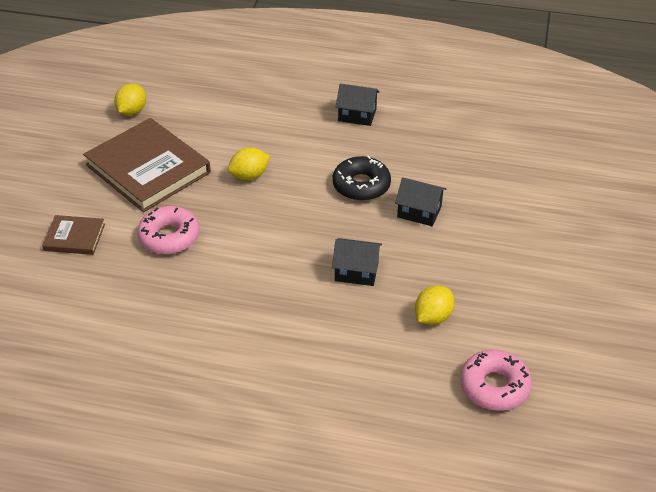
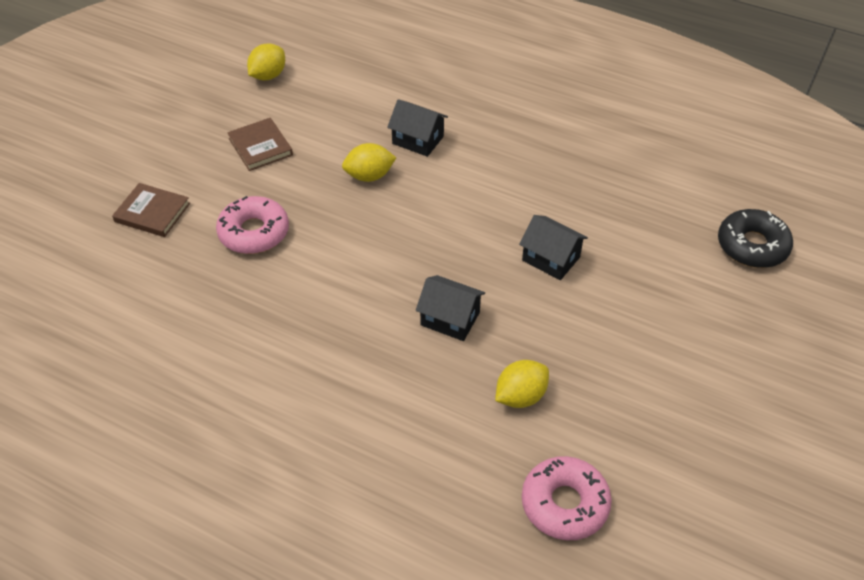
camera: 15 degrees right, 5 degrees up
brown book [83,118,211,212] -> brown book [227,118,293,171], size x0.49
black donut [333,156,391,201] -> black donut moved to [718,209,793,268]
black house [336,84,380,126] -> black house moved to [387,99,448,157]

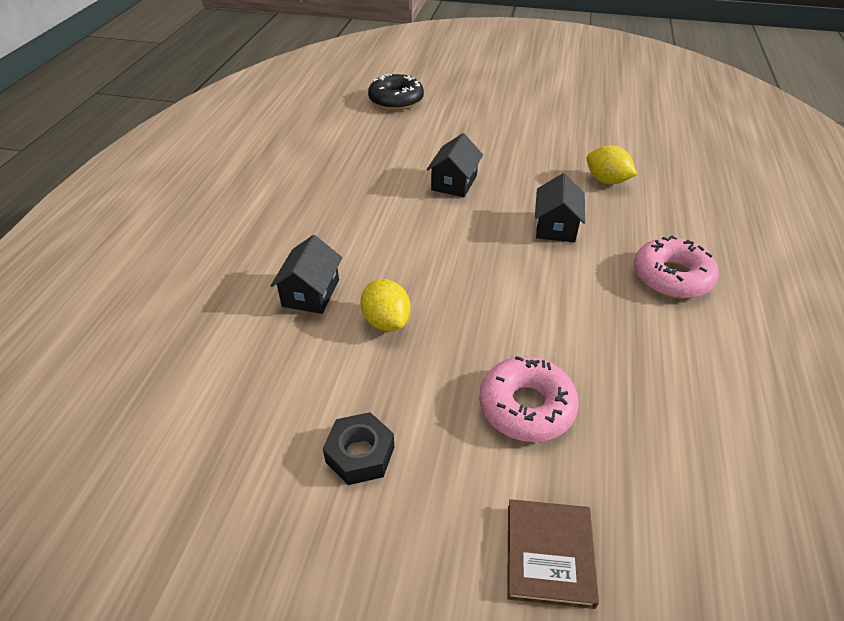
camera: 105 degrees left, 5 degrees down
brown book [227,118,293,171] -> black nut [323,412,394,485]
yellow lemon [247,44,285,80] -> none
pink donut [522,456,612,540] -> pink donut moved to [634,236,719,299]

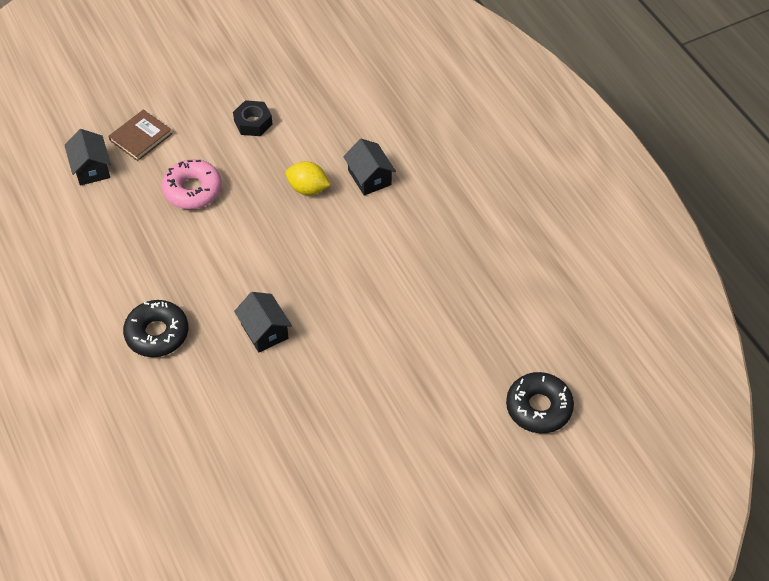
camera: 140 degrees right, 10 degrees up
black house [426,133,483,197] -> black house moved to [65,129,111,186]
brown book [507,499,599,609] -> brown book turned 75 degrees clockwise [108,109,172,161]
yellow lemon [587,145,637,184] -> none
pink donut [634,236,719,299] -> black donut [123,300,188,357]

